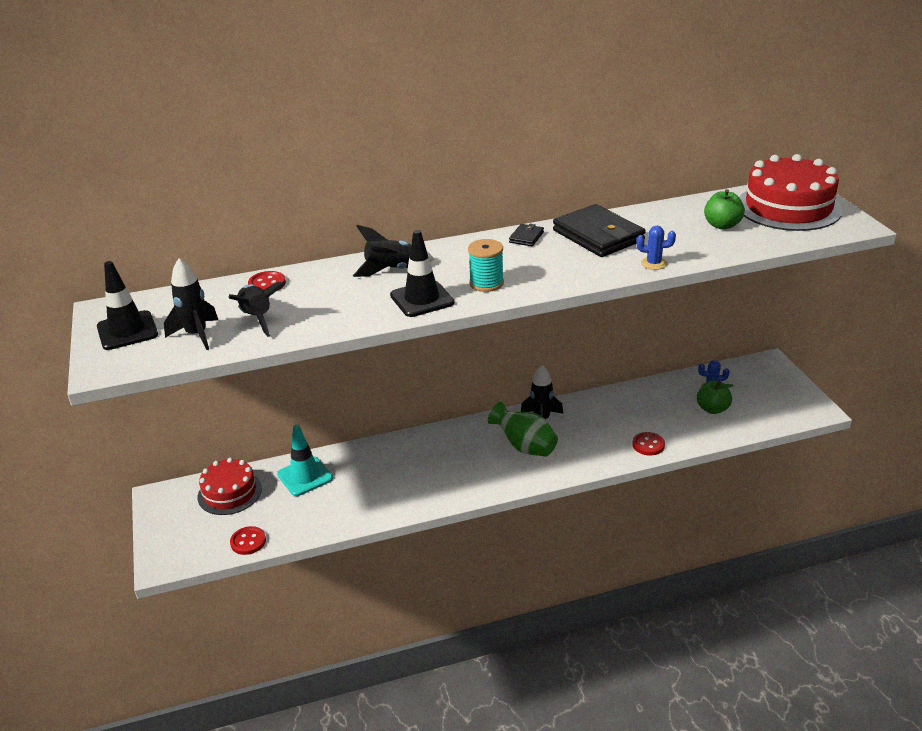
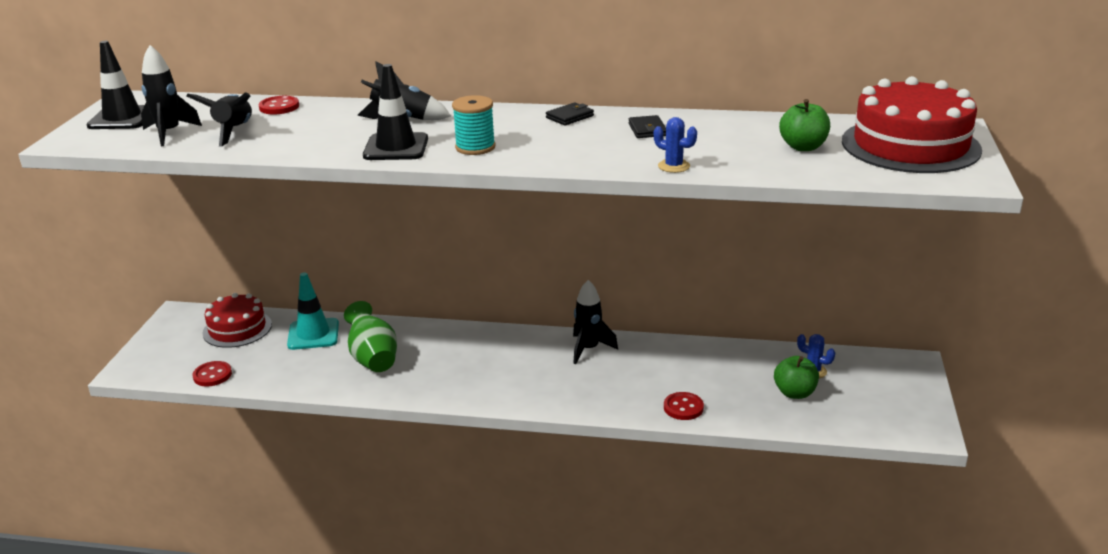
camera: 25 degrees right, 5 degrees down
green vase [488,402,558,457] -> green vase moved to [344,301,397,372]
black wallet [553,204,646,257] -> black wallet [628,115,666,138], size x0.44

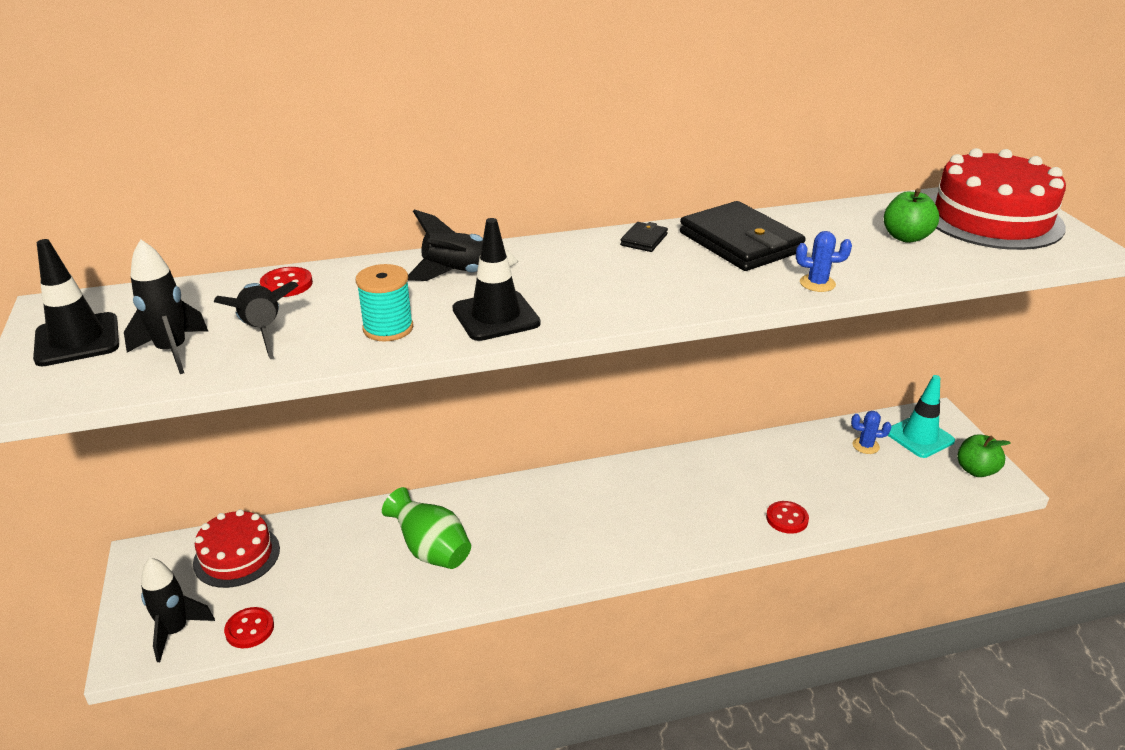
camera: 25 degrees left, 5 degrees up
turquoise traffic cone [287,272,339,350] -> turquoise traffic cone moved to [888,375,955,458]
turquoise spool [452,95,495,155] -> turquoise spool moved to [356,264,413,341]
black rocket [573,280,618,364] -> black rocket moved to [141,558,215,662]
black wallet [628,115,666,138] -> black wallet [680,201,806,271], size x2.27
green apple [774,356,819,399] -> green apple moved to [957,434,1011,477]

